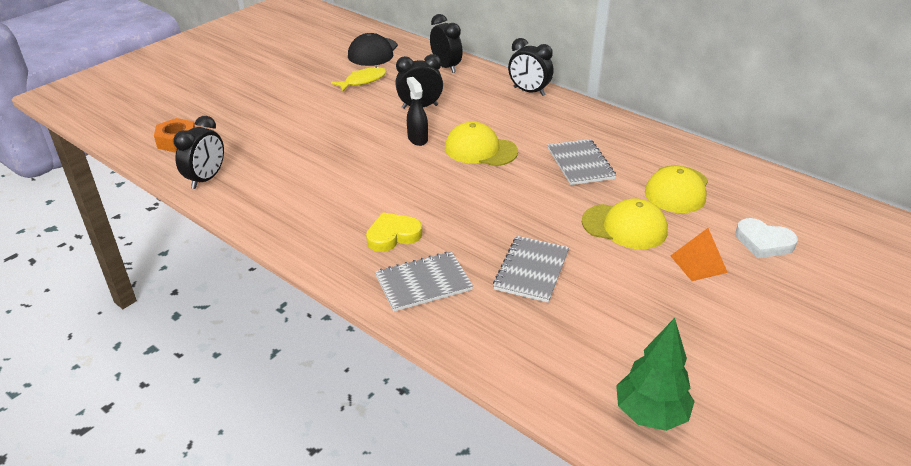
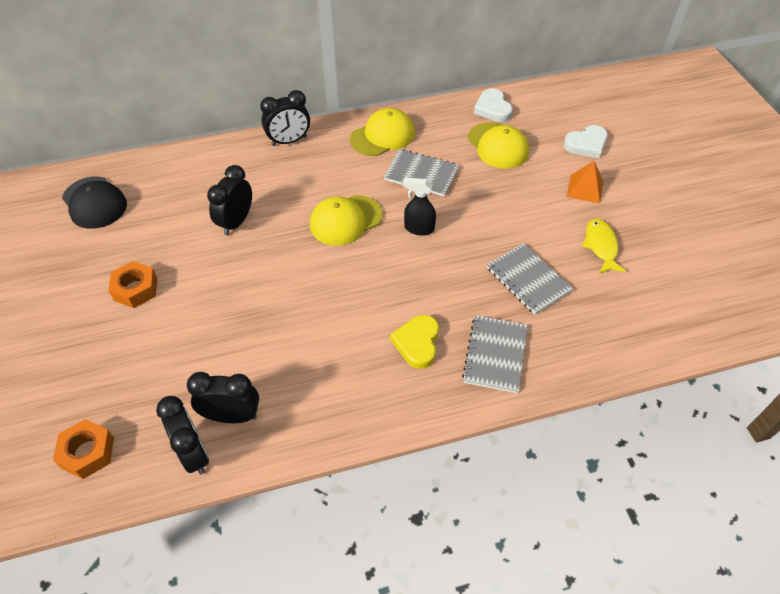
camera: 55 degrees left, 15 degrees up
yellow fish [331,66,386,91] -> yellow fish moved to [582,219,626,273]
black spray bottle [407,77,428,146] -> black spray bottle moved to [403,178,436,236]
black clock [430,14,463,73] -> black clock moved to [187,372,259,423]
yellow cap [582,199,668,249] -> yellow cap moved to [350,108,415,156]
green tree [616,318,695,431] -> none
none -> orange nut [108,261,157,308]
none -> white heart [474,88,513,122]

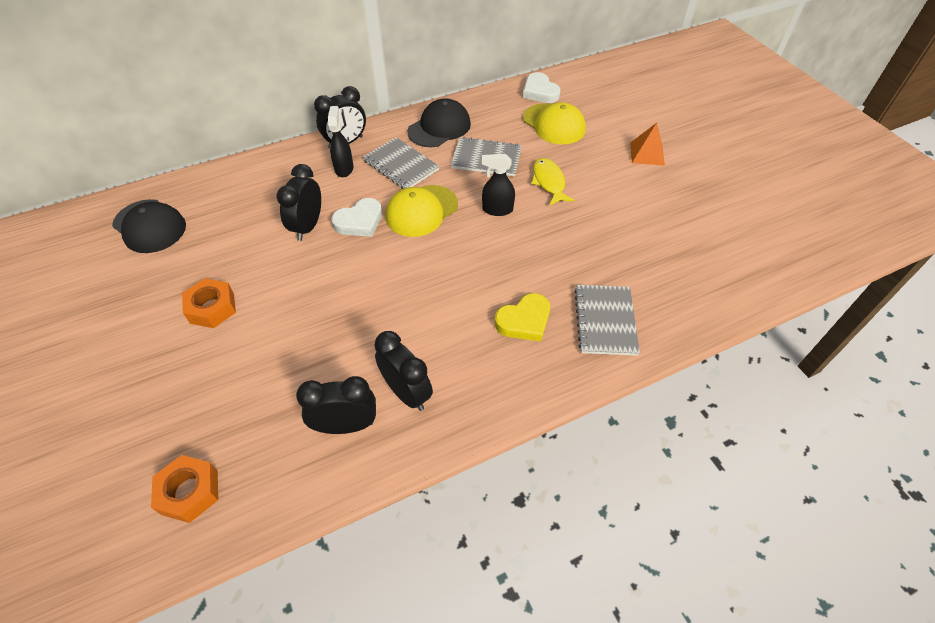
camera: 10 degrees left, 0 degrees up
black clock [156,396,209,475] -> black clock moved to [374,331,433,411]
yellow cap [350,108,415,156] -> black cap [407,98,471,147]
yellow heart [391,315,439,369] -> yellow heart turned 120 degrees counterclockwise [495,293,550,342]
grey notebook [487,243,573,315] -> grey notebook moved to [363,137,440,189]
white heart [564,125,608,158] -> white heart moved to [331,198,382,237]
yellow fish [582,219,626,273] -> yellow fish moved to [531,158,574,206]
none -> black spray bottle [328,106,353,177]

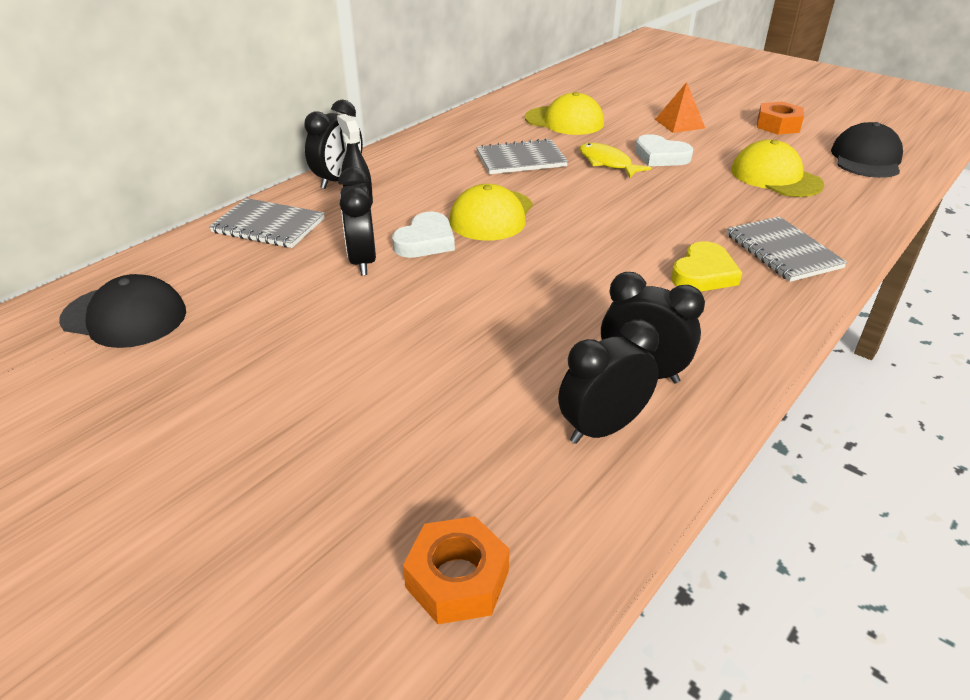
camera: 25 degrees left, 15 degrees down
orange nut [182,278,236,328] -> orange nut moved to [757,102,804,135]
grey notebook [363,137,440,189] -> grey notebook moved to [209,198,325,248]
black cap [407,98,471,147] -> black cap moved to [831,122,903,178]
black spray bottle [482,154,515,216] -> none
white heart [523,72,560,103] -> white heart moved to [635,134,693,166]
none -> yellow cap [731,140,824,197]

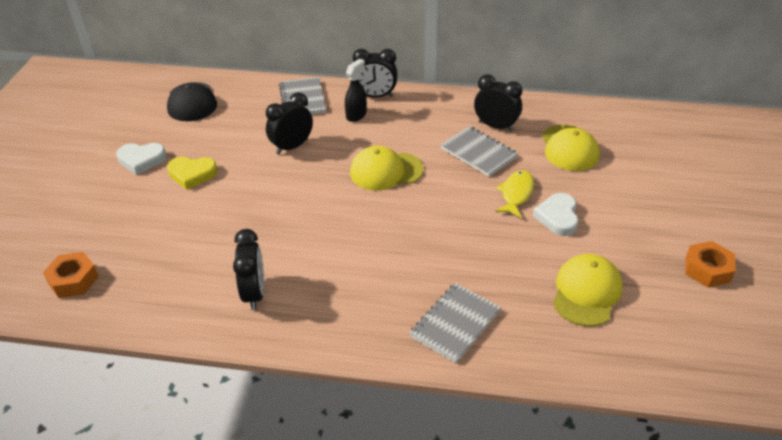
camera: 60 degrees right, 5 degrees up
white heart [392,212,455,258] -> white heart moved to [116,143,166,175]
black clock [558,320,659,444] -> black clock moved to [474,74,522,131]
orange pyramid [655,82,705,133] -> none
yellow heart [671,241,742,292] -> yellow heart moved to [167,156,217,190]
black cap [831,122,903,178] -> none

